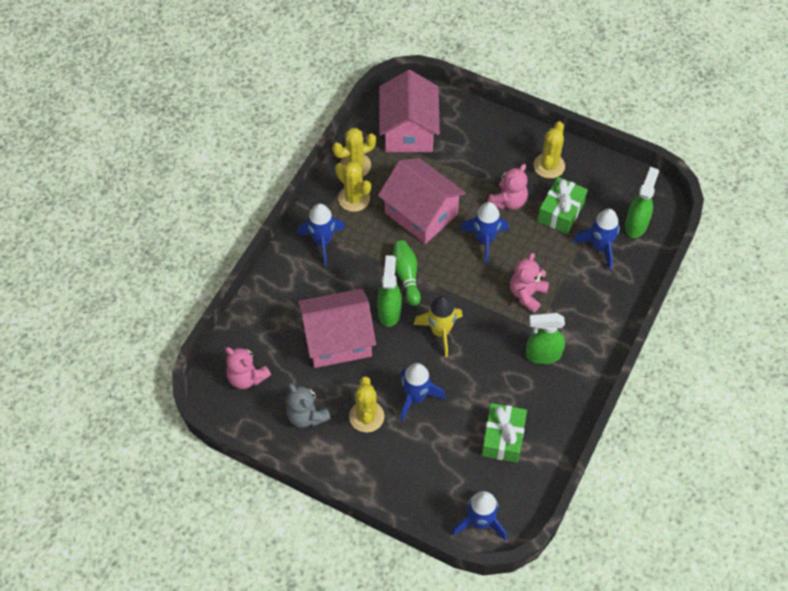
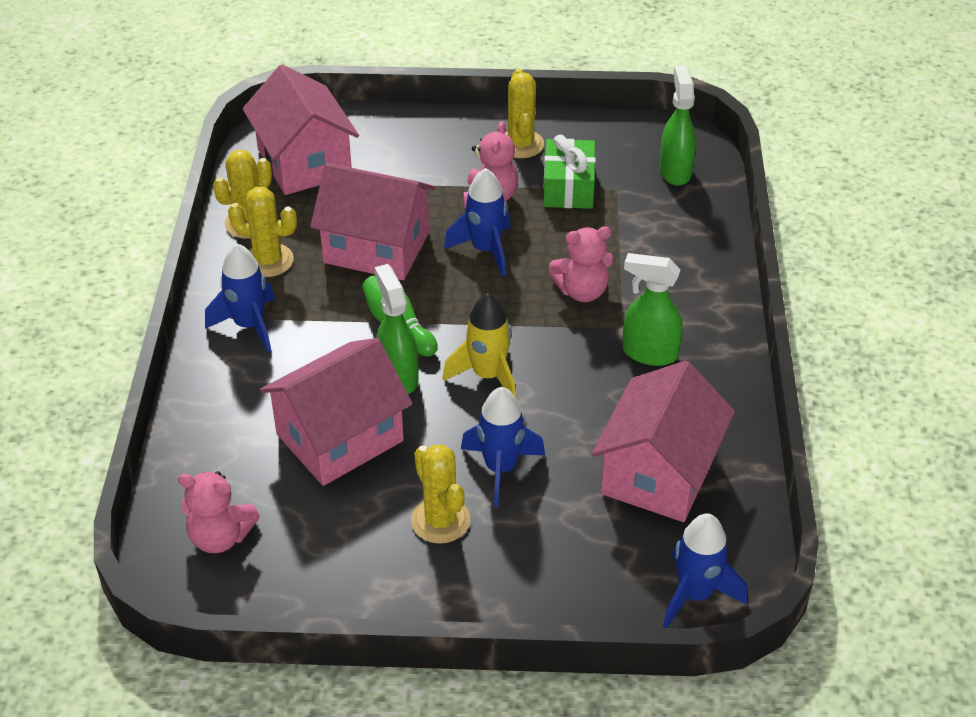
camera: 25 degrees left, 15 degrees down
grey teddy bear [286,384,331,428] -> none
green gift [482,403,527,463] -> pink house [592,361,735,522]
pink teddy bear [510,253,549,313] -> pink teddy bear turned 105 degrees counterclockwise [549,227,614,302]
green spray bottle [526,313,565,364] -> green spray bottle turned 45 degrees clockwise [623,253,683,366]
blue rocket [573,209,620,270] -> none

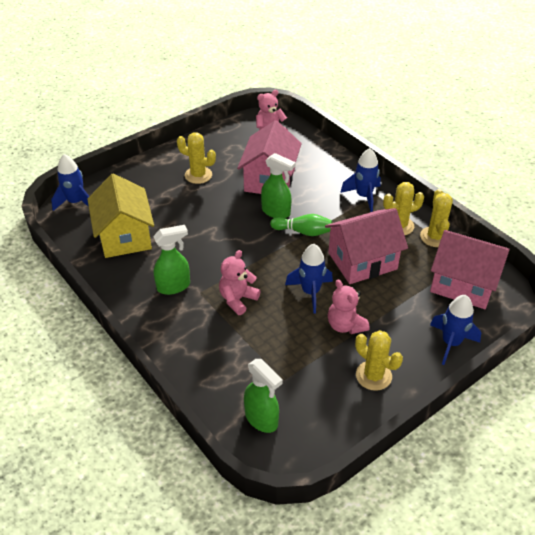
camera: 140 degrees right, 0 degrees up
yellow rocket [443,293,517,400] -> none
blue rocket [461,387,545,507] -> blue rocket moved to [430,295,481,365]
green gift [543,135,596,209] -> none
pink house [592,361,735,522] -> yellow house [88,174,154,258]

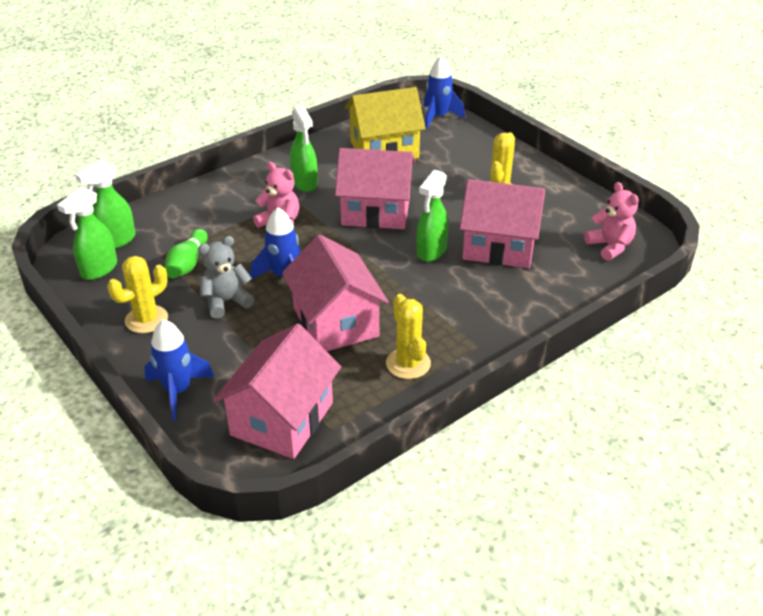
camera: 90 degrees right, 5 degrees down
green bowling pin [270,214,332,236] -> green bowling pin moved to [165,229,208,278]
pink teddy bear [328,280,369,334] -> grey teddy bear [198,236,255,319]
blue rocket [340,148,381,212] -> none
yellow cactus [420,189,453,247] -> none
none -> green spray bottle [57,187,117,280]
none -> pink house [335,148,415,229]

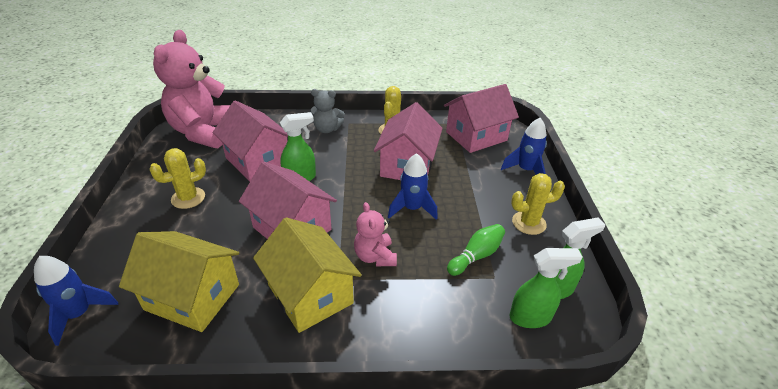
camera: 145 degrees left, 0 degrees up
grey teddy bear [198,236,255,319] -> grey teddy bear moved to [310,89,345,133]
green spray bottle [290,105,318,192] -> yellow house [253,217,362,333]
pink teddy bear [584,182,639,261] -> pink teddy bear [153,30,230,148], size x2.03

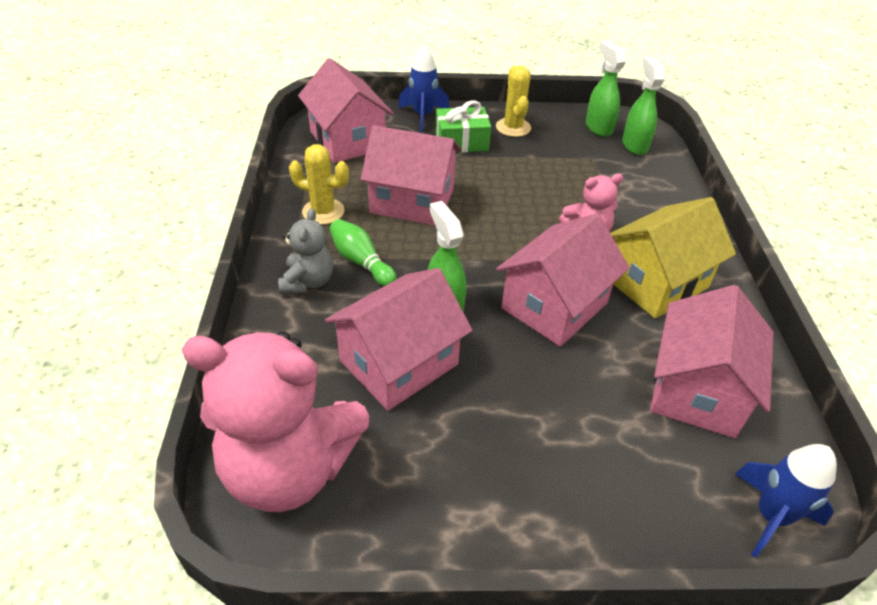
camera: 90 degrees left, 5 degrees up
yellow house [119,231,239,332] -> pink house [650,285,774,438]
yellow cactus [149,148,206,209] -> none
blue rocket [388,153,438,220] -> none
green bowling pin [447,224,505,276] -> green bowling pin moved to [330,219,397,286]
none -> green gift [435,100,491,153]

